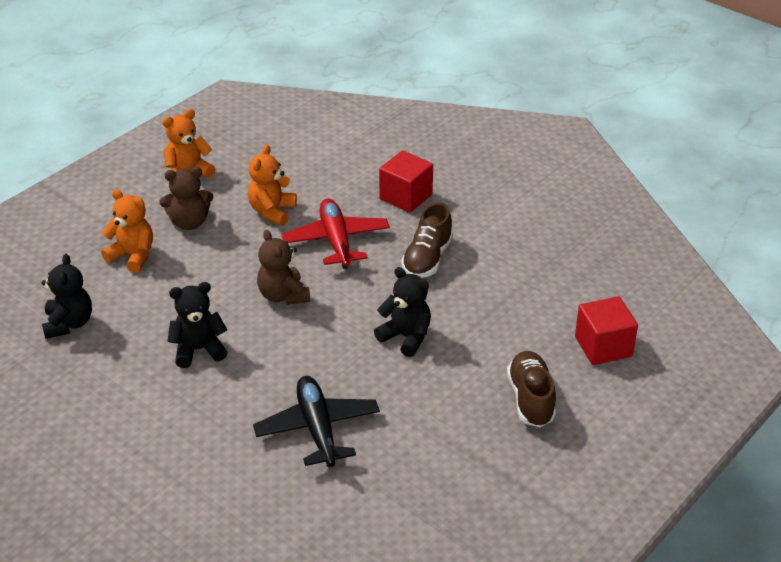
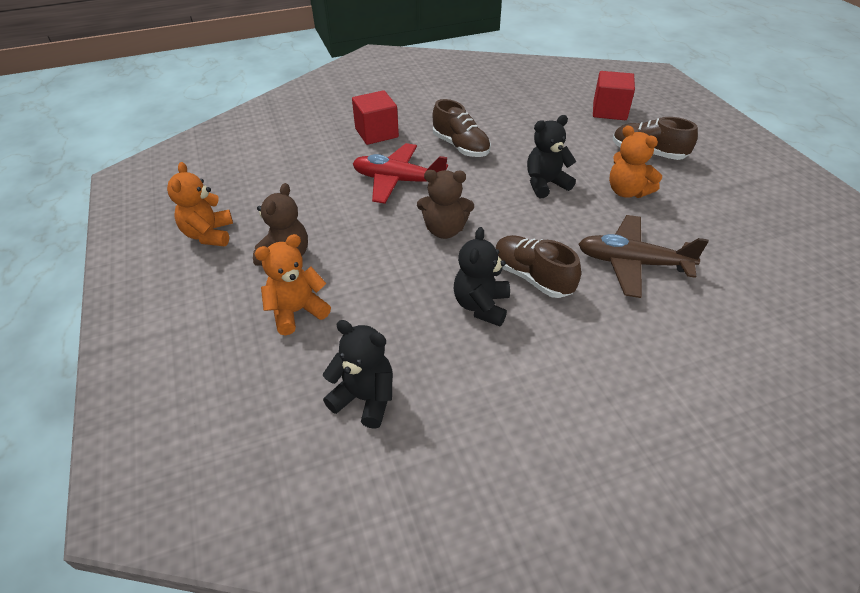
camera: 60 degrees left, 5 degrees up
orange teddy bear [248,145,297,226] -> orange teddy bear moved to [609,125,662,198]
black plane [253,376,380,467] -> brown plane [579,215,709,298]
none -> brown shoe [495,235,581,298]

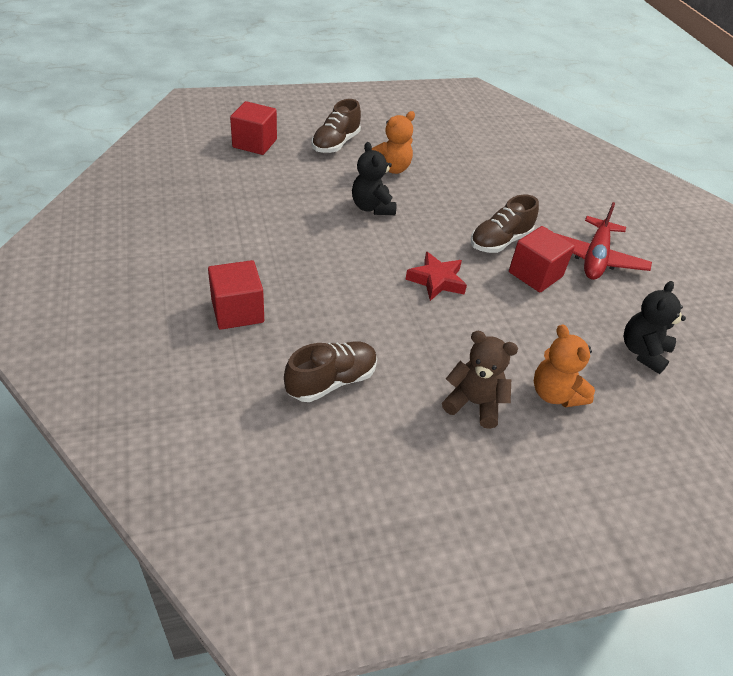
camera: 90 degrees left, 0 degrees up
orange teddy bear [167,162,233,246] -> none
red plane [353,143,448,204] -> red plane moved to [555,202,652,280]
brown teddy bear [417,170,474,239] -> red star [405,251,467,301]
brown shoe [432,99,491,157] -> brown shoe moved to [284,341,377,402]
black teddy bear [454,227,510,326] -> red cube [509,226,575,292]
brown plane [579,215,709,298] -> none

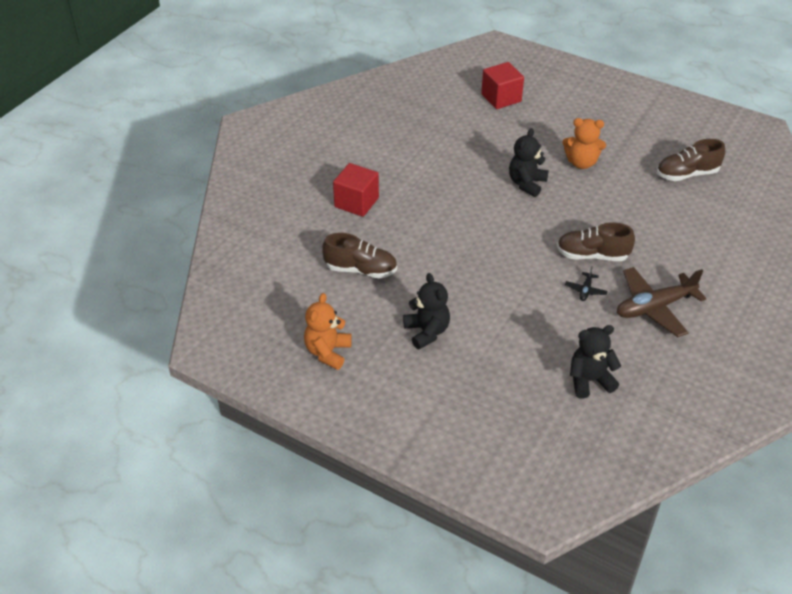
camera: 50 degrees right, 0 degrees up
brown shoe [311,99,361,153] -> brown shoe moved to [657,139,725,181]
red star [405,251,467,301] -> none
brown teddy bear [442,331,518,429] -> black teddy bear [403,273,450,349]
red cube [509,226,575,292] -> black plane [565,267,608,301]
orange teddy bear [534,324,595,407] -> orange teddy bear moved to [304,293,352,370]
red plane [555,202,652,280] -> brown plane [617,267,706,337]

